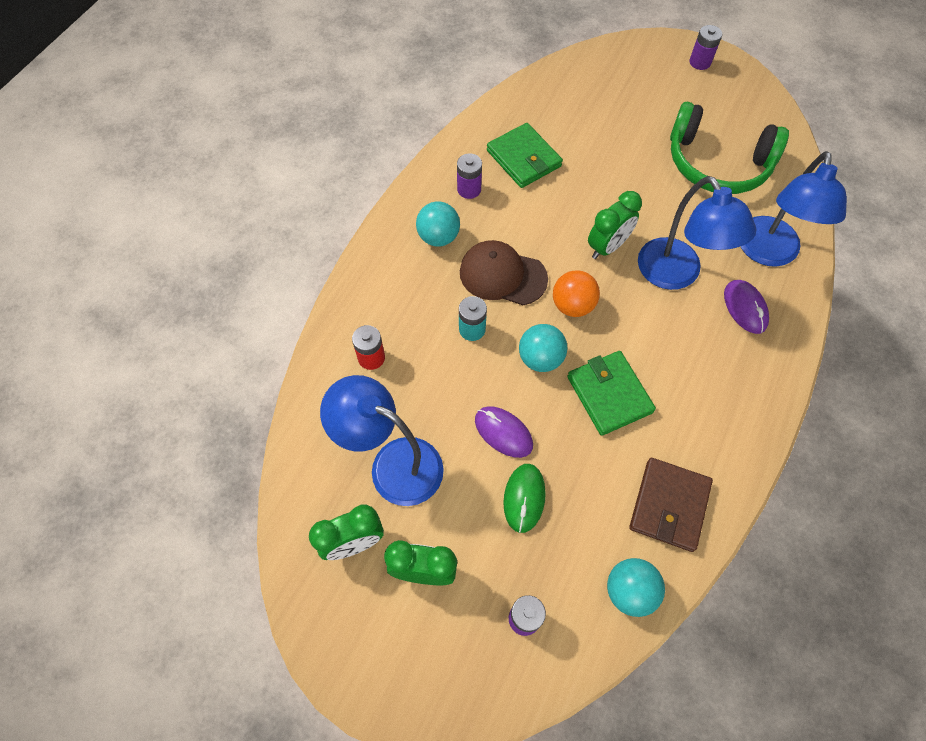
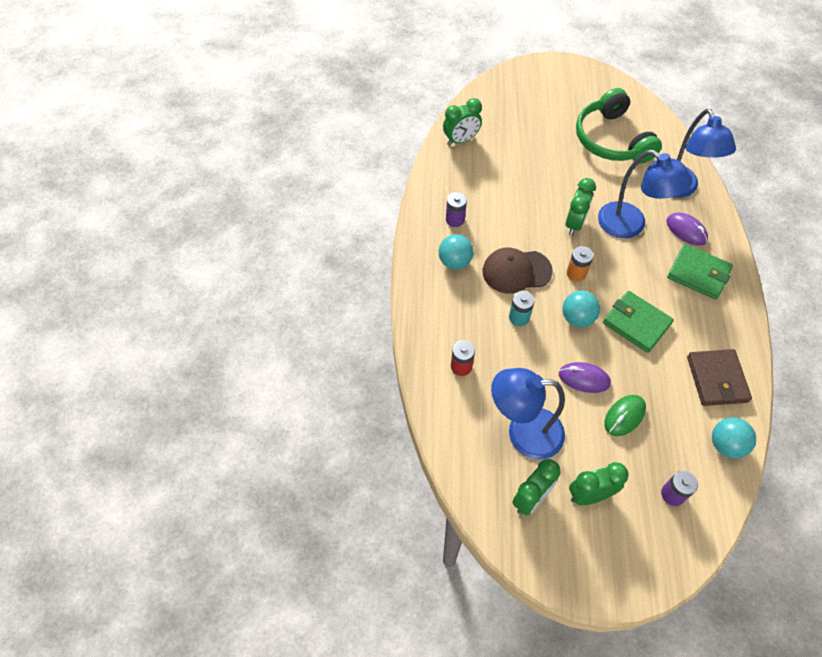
camera: 25 degrees left, 5 degrees down
green wallet [487,123,563,188] -> green wallet moved to [667,244,733,299]
green mouse [503,464,546,533] -> green mouse turned 60 degrees clockwise [605,395,646,436]
orange ball [553,270,600,317] -> orange battery [567,246,593,281]
green headphones [670,101,789,194] -> green headphones turned 75 degrees clockwise [576,88,662,164]
purple battery [689,25,722,70] -> none
none -> green clock [443,98,482,146]

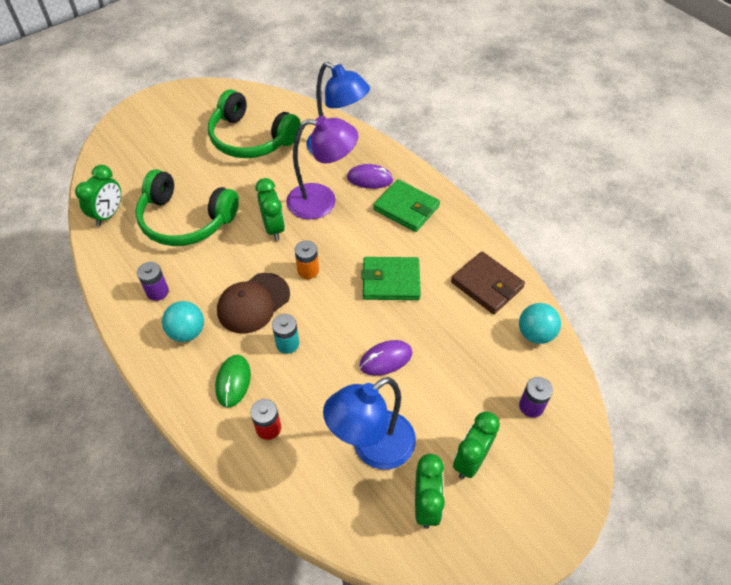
camera: 40 degrees left, 5 degrees down
turquoise ball [562,291,600,327] -> none
blue lamp [598,150,692,238] -> purple lamp [286,116,358,220]
green mouse [605,395,646,436] -> green mouse moved to [215,355,251,408]
green wallet [667,244,733,299] -> green wallet turned 45 degrees clockwise [373,179,440,232]
none -> green headphones [135,169,239,246]

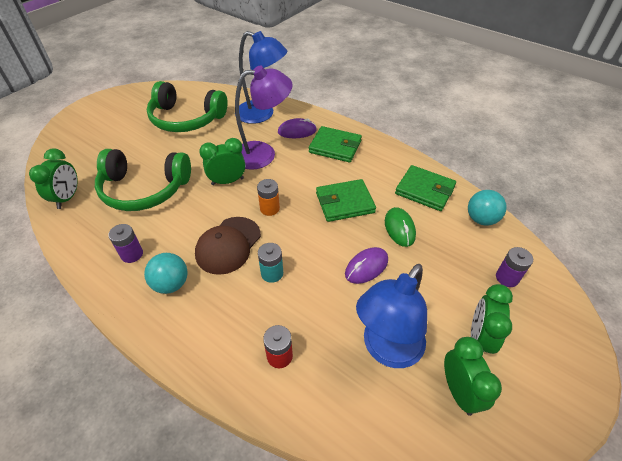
camera: 15 degrees left, 5 degrees down
green mouse [215,355,251,408] -> green mouse moved to [385,207,416,247]
green clock [256,178,285,241] -> green clock turned 75 degrees counterclockwise [199,138,246,185]
brown wallet [451,251,525,314] -> green wallet [395,165,456,211]

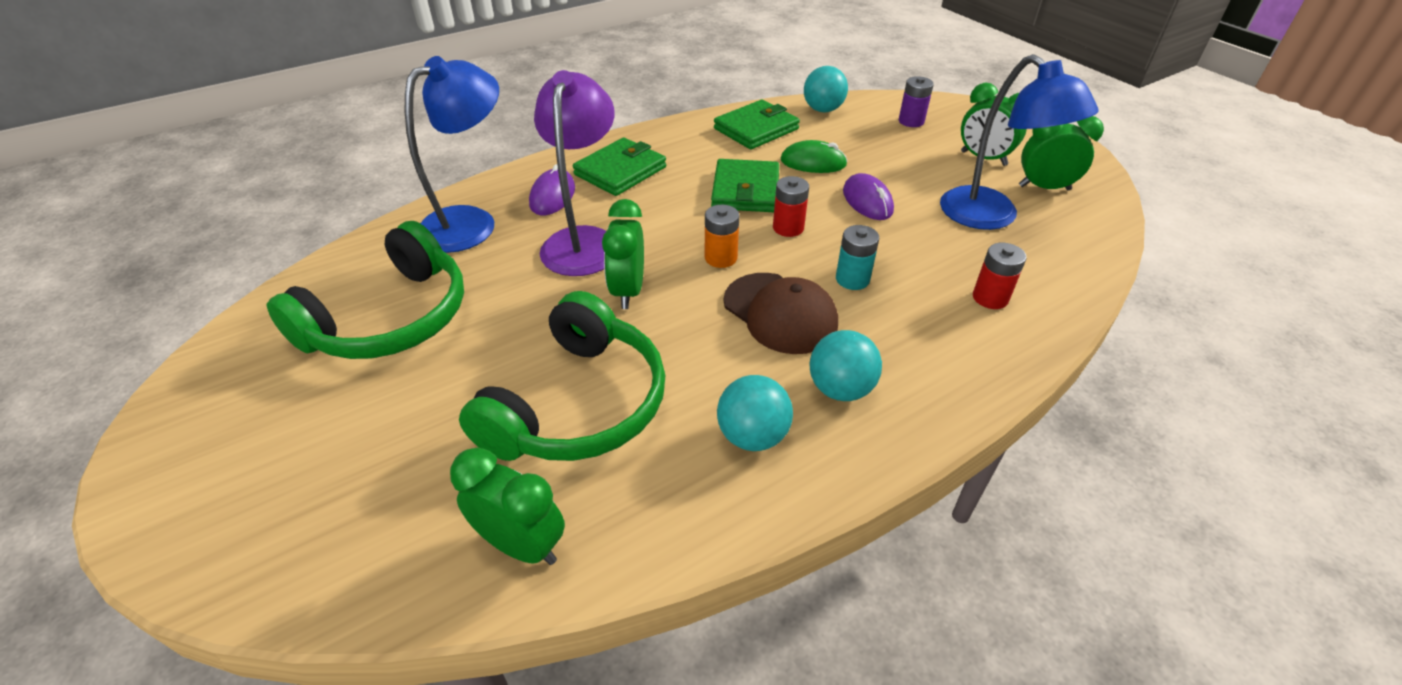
camera: 70 degrees left, 5 degrees down
purple battery [108,224,143,263] -> turquoise ball [717,375,793,451]
none -> red battery [773,176,809,237]

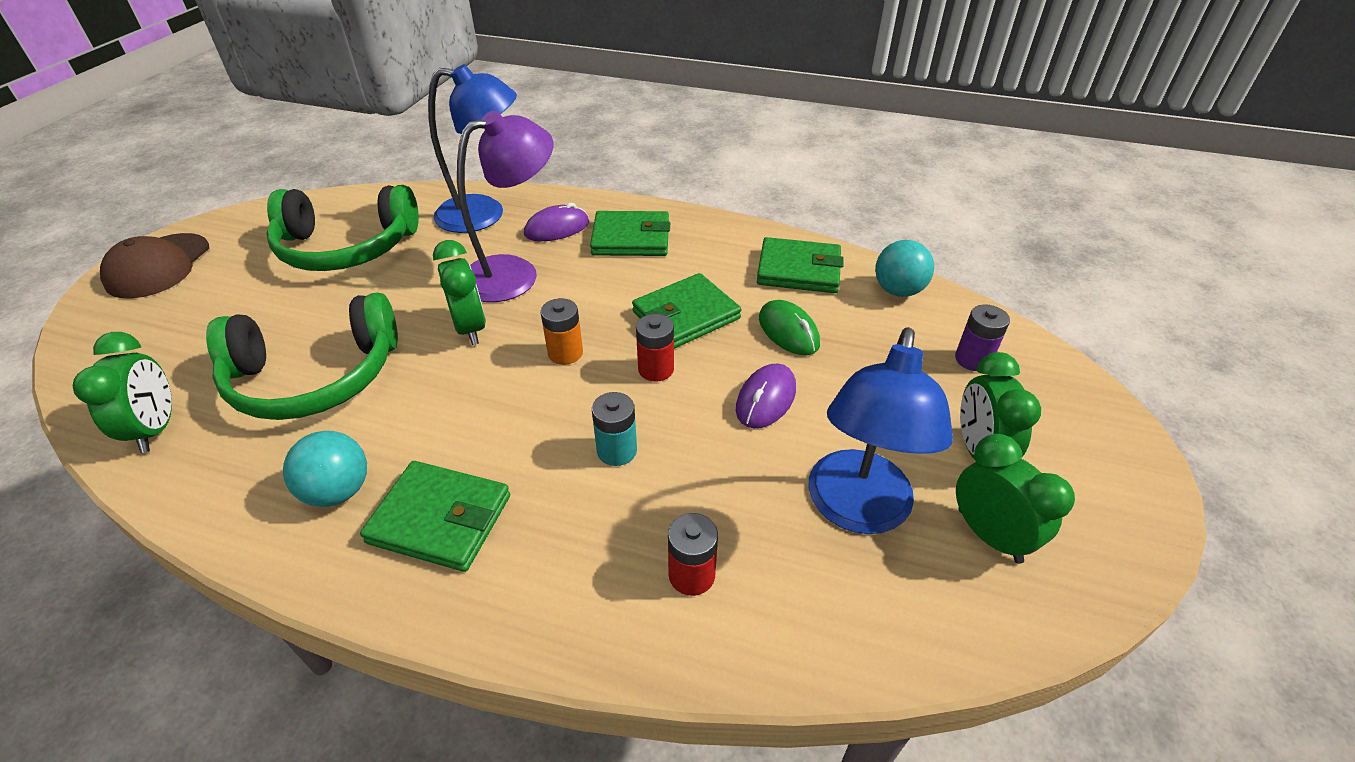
camera: 50 degrees right, 0 degrees up
green clock [602,199,644,309] -> green clock turned 105 degrees clockwise [433,240,486,345]
brown cap [724,273,838,354] -> brown cap moved to [100,233,209,298]
turquoise ball [810,330,882,401] -> green wallet [360,461,510,572]

